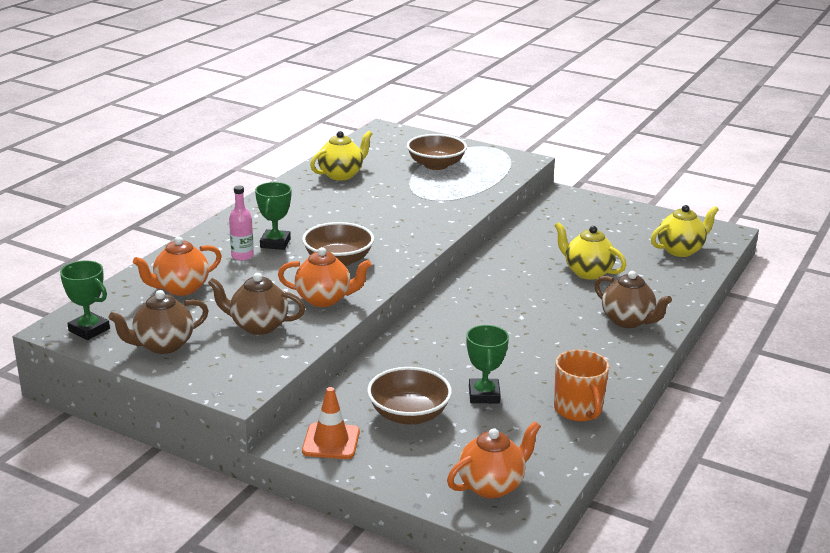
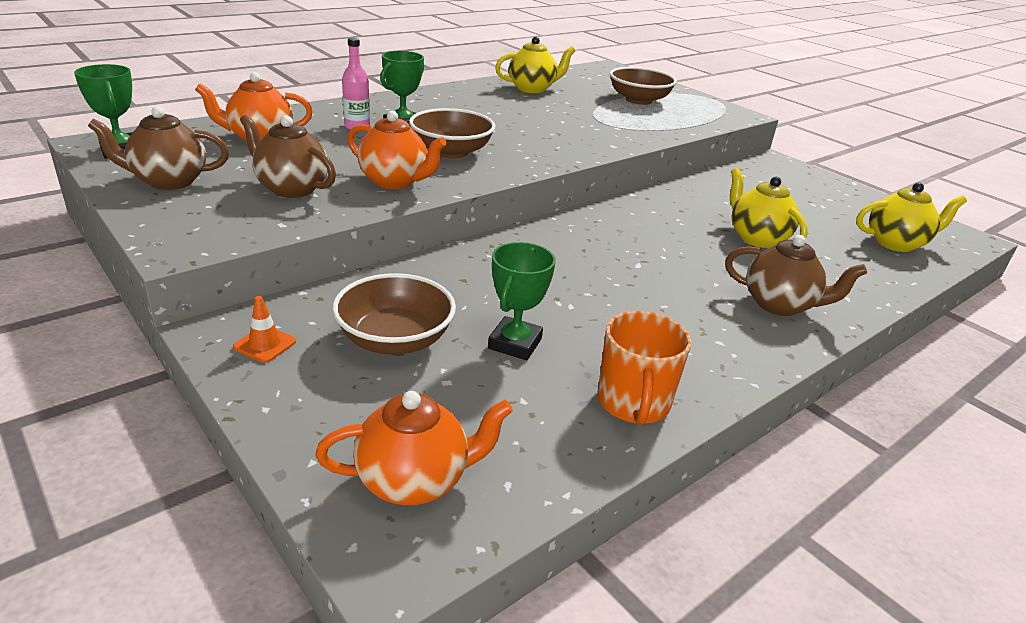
camera: 20 degrees right, 5 degrees up
orange traffic cone [302,387,360,459] -> orange traffic cone [233,296,296,363], size x0.63
brown teapot [594,271,672,328] -> brown teapot turned 45 degrees counterclockwise [725,235,867,316]

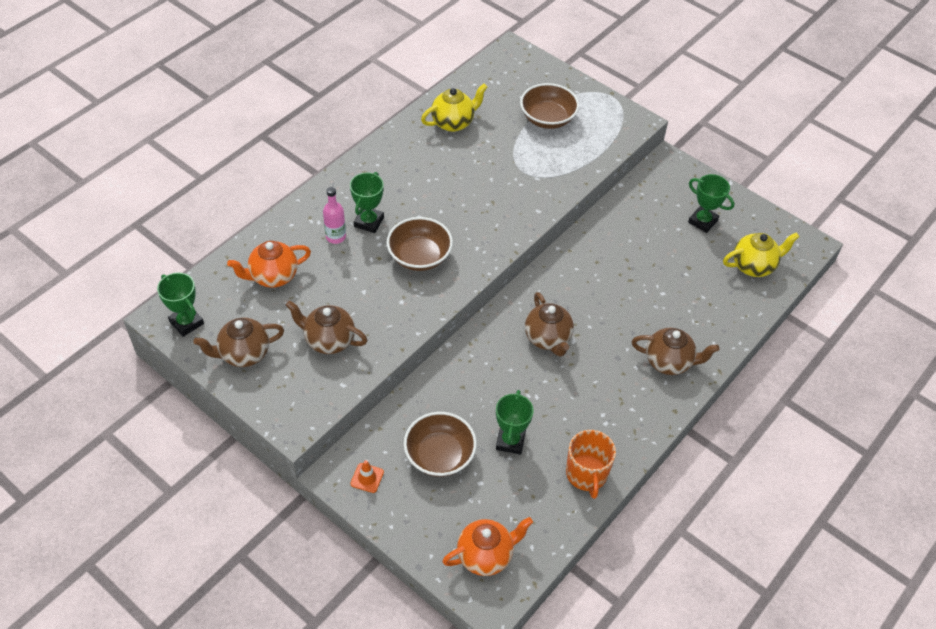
camera: 10 degrees left, 20 degrees up
orange teapot [347,111,447,189] -> none
yellow teapot [730,168,808,248] -> none
none -> brown teapot [525,292,574,357]
none -> green trophy [688,174,734,233]

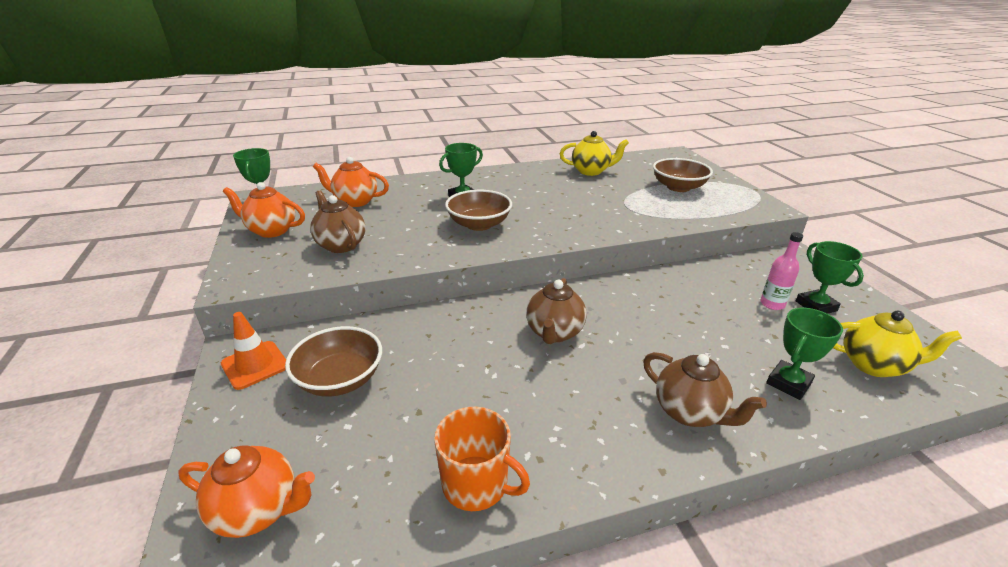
camera: 35 degrees right, 20 degrees down
brown teapot [193,318,284,367] -> orange teapot [223,182,305,238]
pink bottle [323,187,346,244] -> pink bottle moved to [760,232,803,310]
orange traffic cone [350,460,384,493] -> orange traffic cone [221,312,286,390], size x1.59
green trophy [496,390,534,455] -> green trophy moved to [766,308,843,400]
orange mug [566,430,616,499] -> orange mug turned 90 degrees counterclockwise [434,407,530,511]

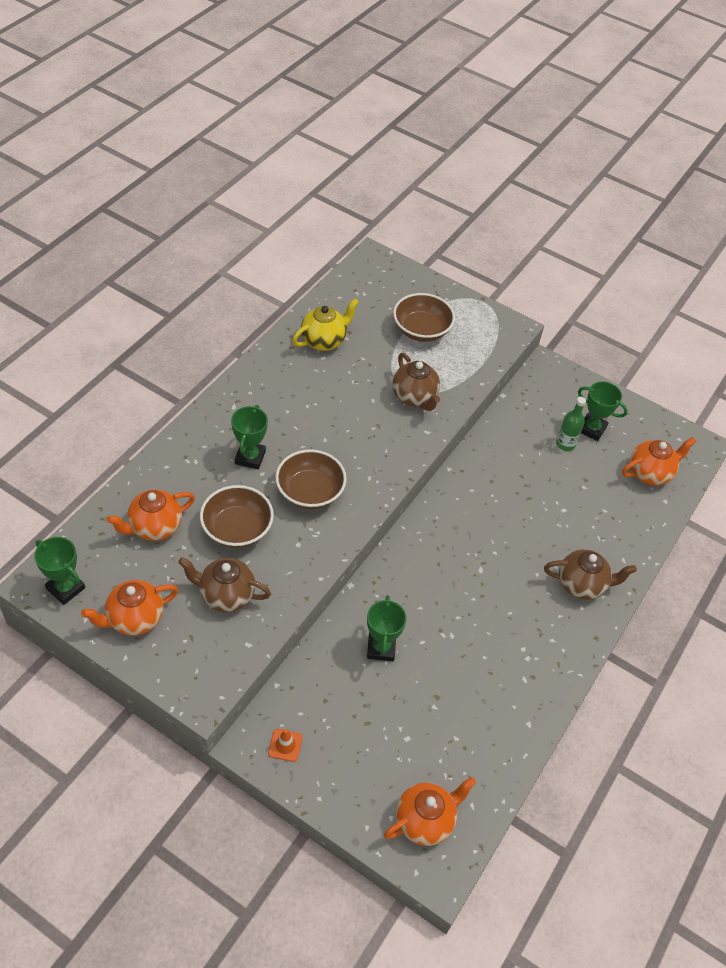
camera: 45 degrees left, 20 degrees up
orange traffic cone [221,312,286,390] -> orange traffic cone [268,729,303,762], size x0.63
brown bowl [285,326,382,397] -> brown bowl moved to [200,485,274,548]
orange mug [434,407,530,511] -> none
brown teapot [526,278,586,344] -> brown teapot moved to [392,353,440,411]
pink bottle [760,232,803,310] -> green bottle [556,397,586,451]
green trophy [766,308,843,400] -> green trophy moved to [367,595,407,661]
yellow teapot [833,311,962,377] -> orange teapot [622,437,696,486]

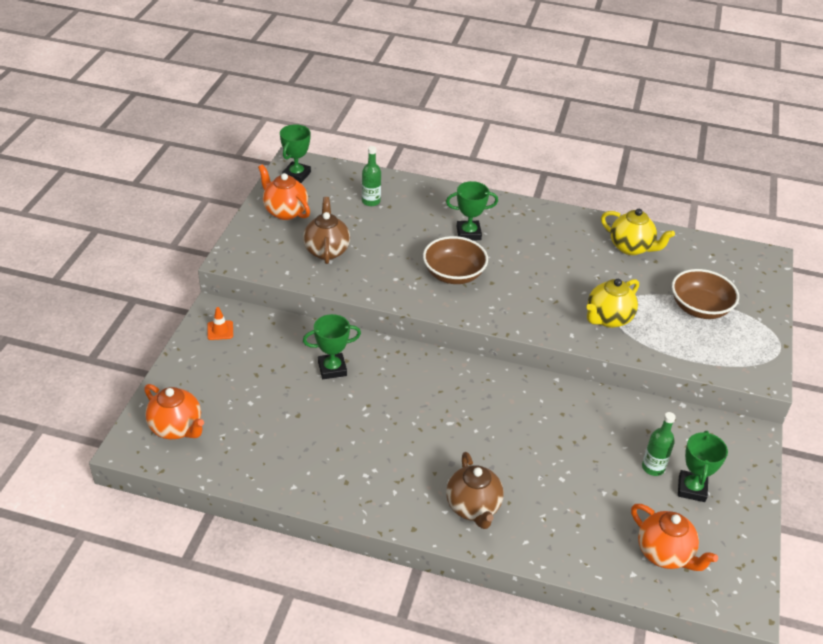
camera: 75 degrees right, 10 degrees down
orange teapot [107,489,195,541] -> green bottle [362,146,381,206]
brown bowl [200,485,274,548] -> none
brown teapot [392,353,440,411] -> yellow teapot [586,279,639,328]

